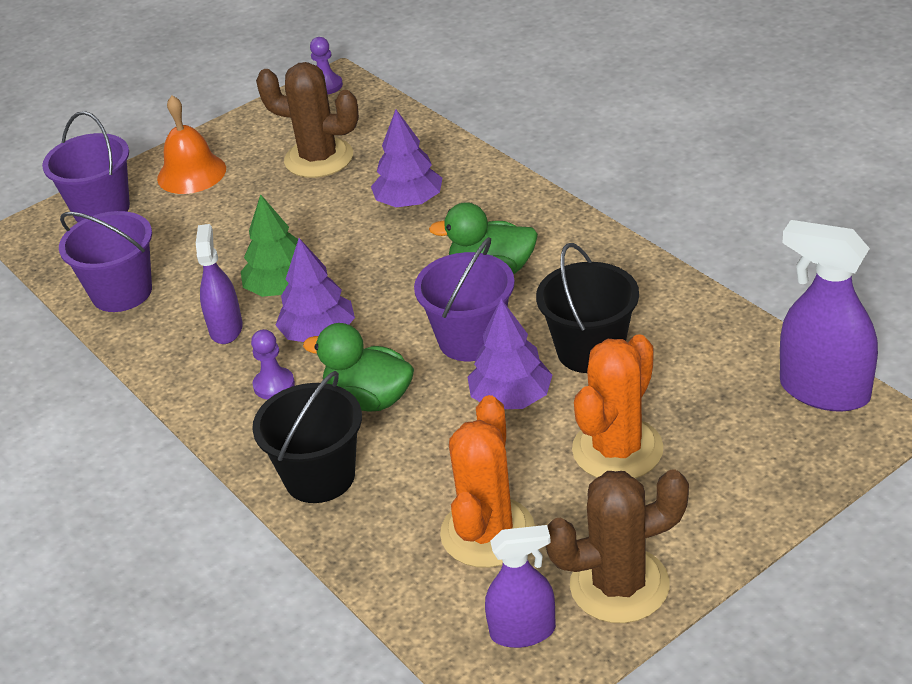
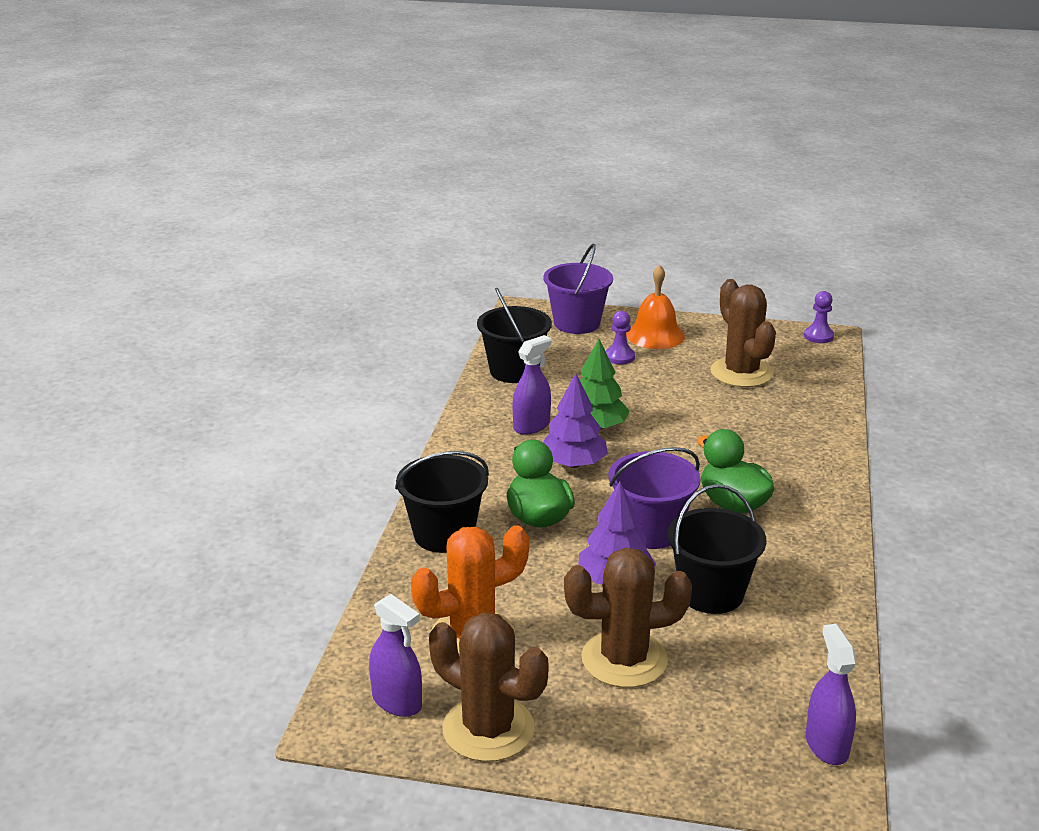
camera: 45 degrees right, 10 degrees down
purple bucket [59,211,152,312] -> black bucket [477,287,552,383]
purple pawn [251,329,295,399] -> purple pawn moved to [606,311,635,364]
purple tree [371,109,442,207] -> none
orange cactus [572,334,663,478] -> brown cactus [564,547,692,688]
purple spray bottle [780,220,878,412] -> purple spray bottle [806,624,856,765], size x0.63

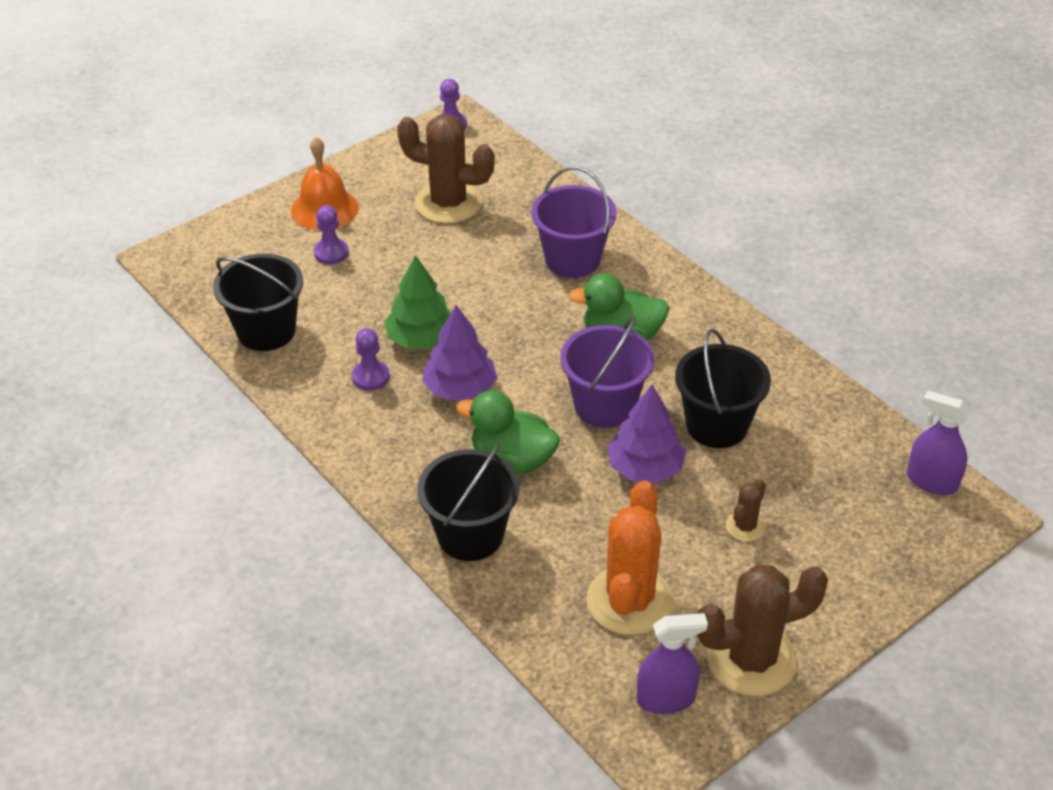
camera: 50 degrees left, 15 degrees up
purple spray bottle [513,335,551,435] -> purple pawn [352,328,390,390]
purple bucket [543,244,613,334] -> purple bucket moved to [531,166,617,278]
brown cactus [564,547,692,688] -> brown cactus [726,479,766,542], size x0.48

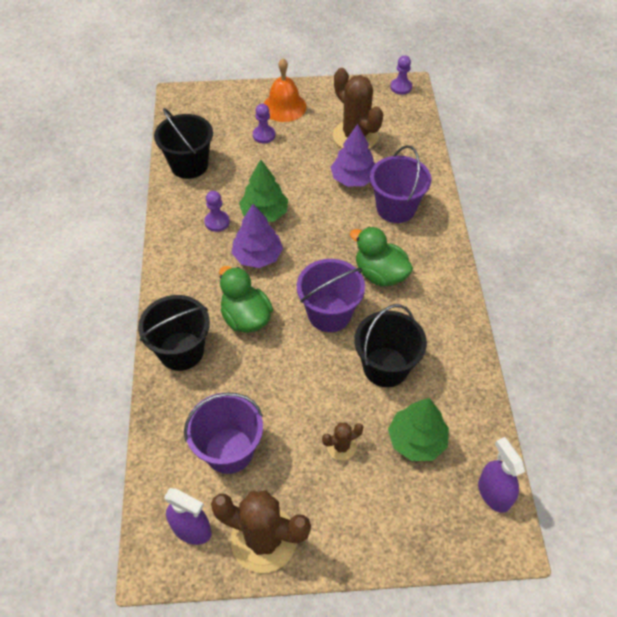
camera: 35 degrees right, 10 degrees up
orange cactus [586,480,673,635] -> purple bucket [184,393,263,474]
purple tree [607,384,686,483] -> purple tree moved to [330,124,375,186]
none -> green tree [388,398,449,461]

